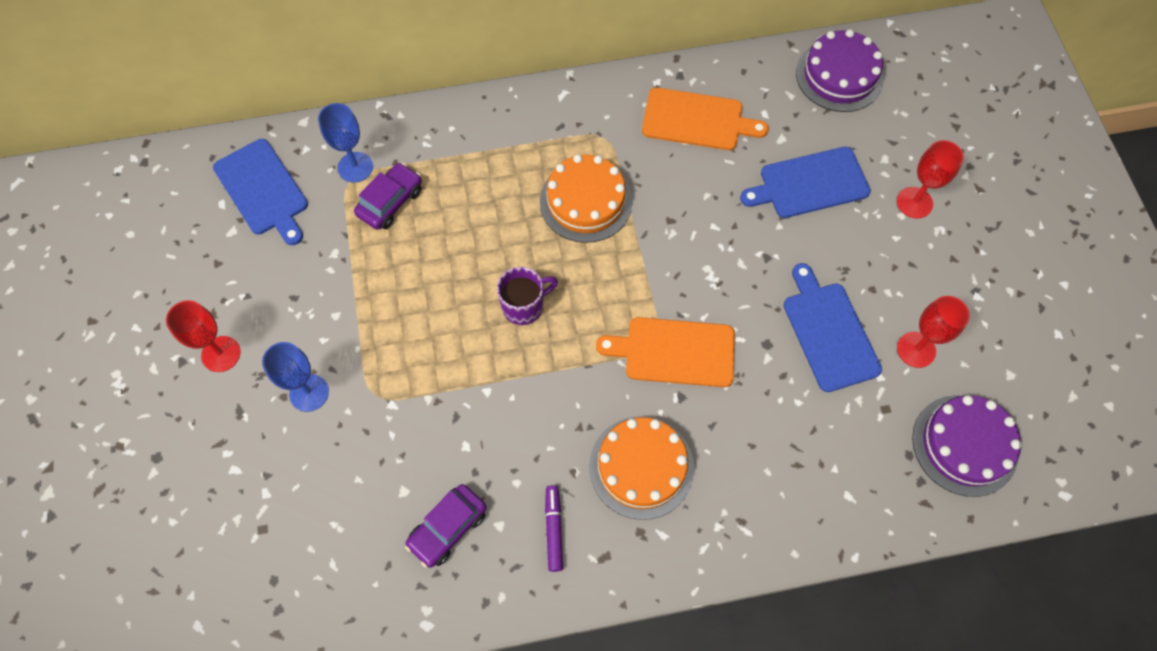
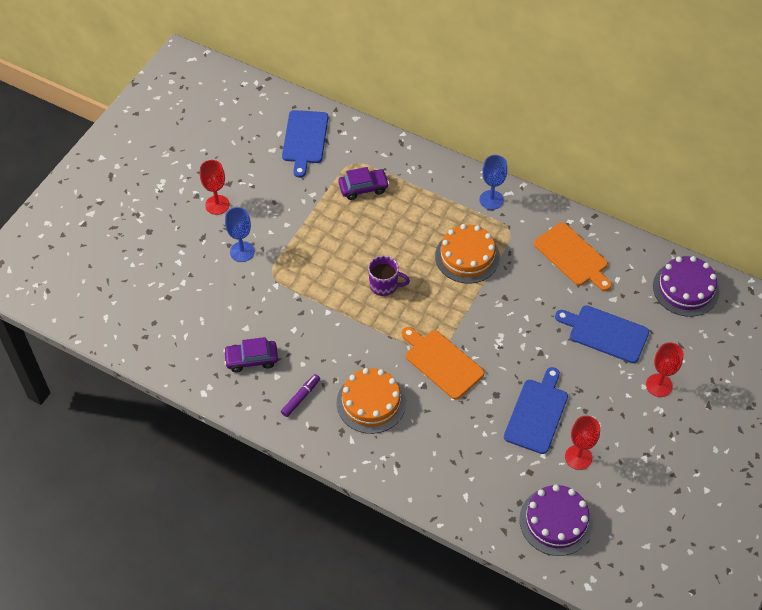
camera: 40 degrees right, 10 degrees down
blue goblet [318,103,373,182] -> blue goblet moved to [480,155,507,210]

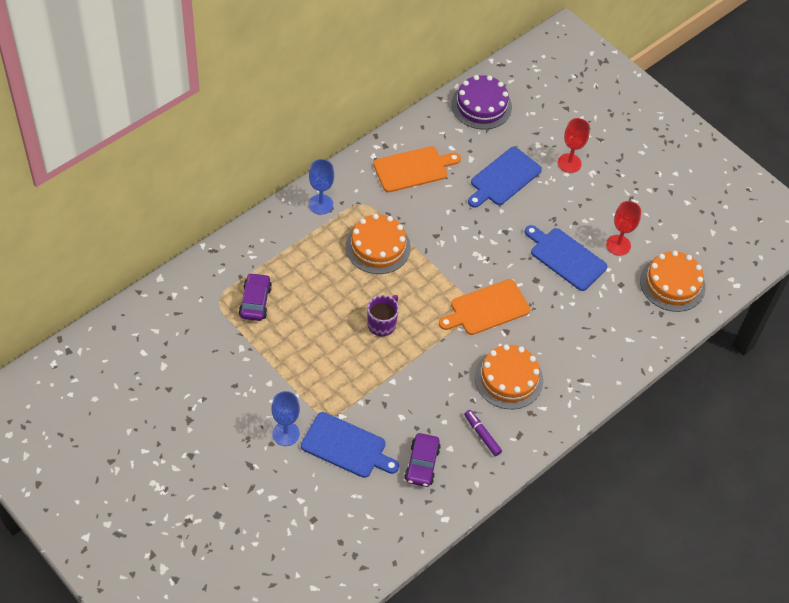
camera: 75 degrees left, 0 degrees up
red goblet [200,160,230,215] -> none
blue cutting board [282,110,328,178] -> blue cutting board moved to [301,412,399,478]
purple cake [519,485,593,556] -> orange cake [640,251,706,312]

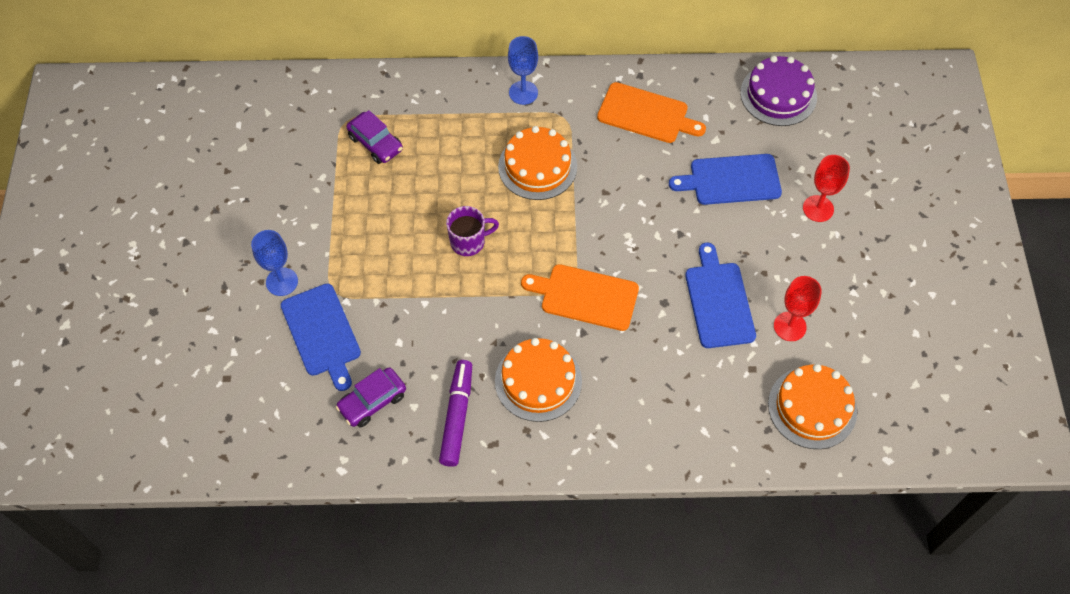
camera: 45 degrees right, 5 degrees up
purple car [239,273,272,321] -> purple car turned 90 degrees clockwise [346,110,403,164]
purple marker [464,410,502,456] -> purple marker [439,360,472,467], size x1.60

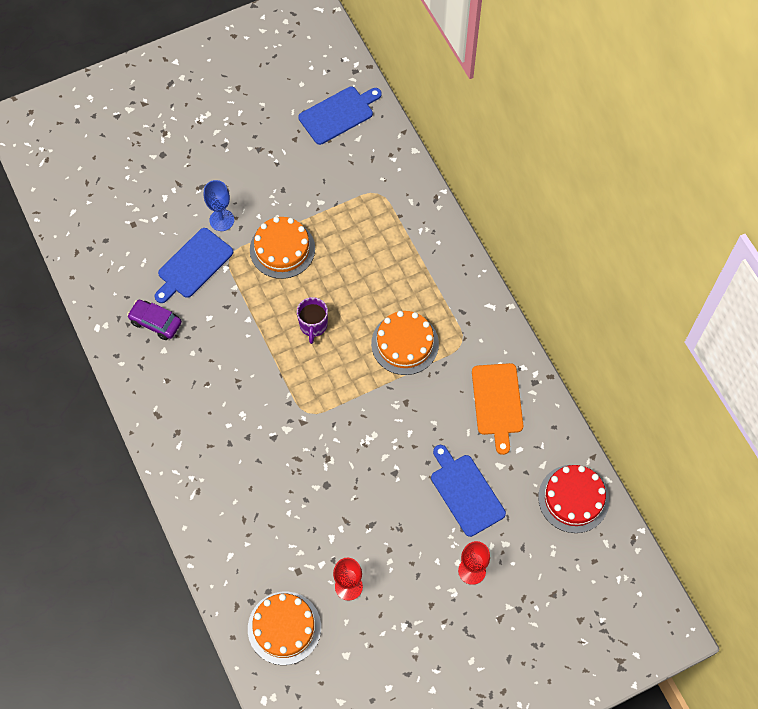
camera: 65 degrees right, 5 degrees up
purple car [346,110,403,164] -> none
purple marker [439,360,472,467] -> none
purple mug [446,206,499,256] -> purple mug turned 45 degrees clockwise [297,297,328,344]
orange cake [495,338,582,422] -> orange cake moved to [250,217,315,279]
blue goblet [508,36,538,105] -> none
orange cutting board [521,264,639,331] -> none
blue cutting board [685,243,756,348] -> blue cutting board moved to [298,87,382,145]
purple cake [740,56,817,126] -> red cake [538,465,609,533]

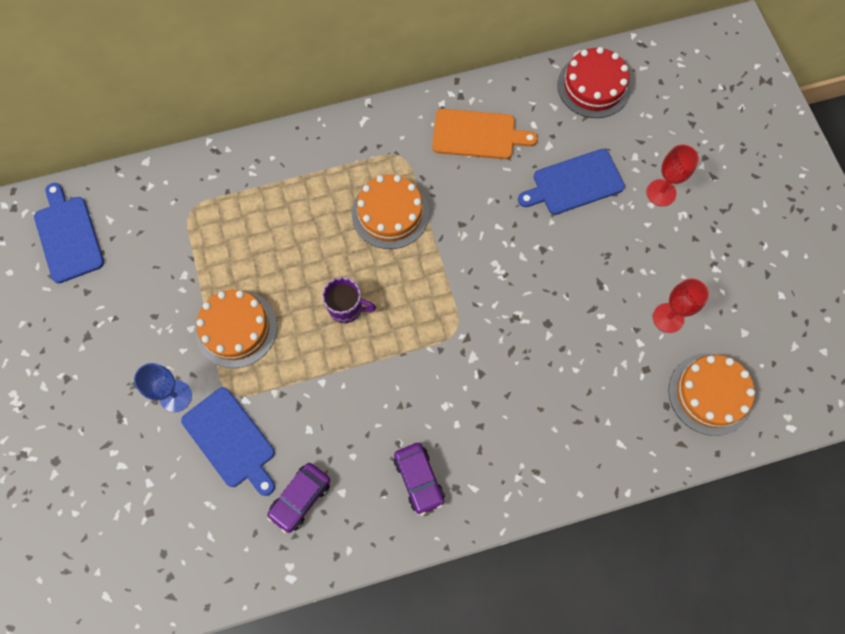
camera: 80 degrees left, 5 degrees up
none -> purple car [394,443,445,515]

